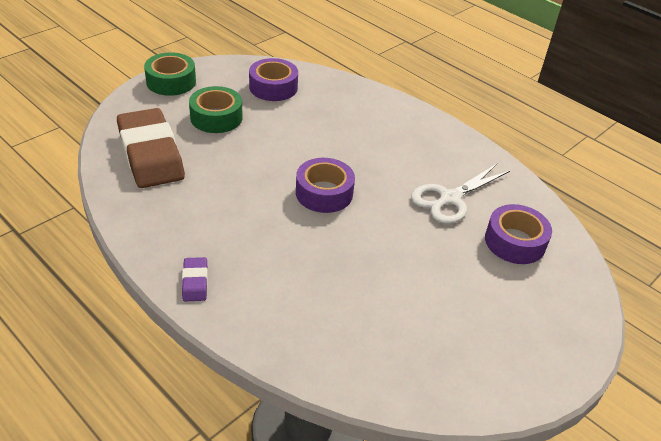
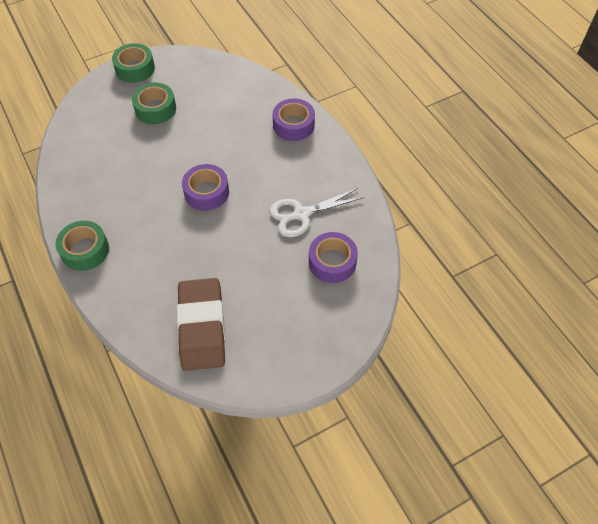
camera: 20 degrees right, 15 degrees up
brown eraser [117,108,185,188] -> brown eraser moved to [177,278,225,371]
purple eraser [182,257,208,301] -> green tape [55,221,109,271]
purple tape [249,58,298,101] -> purple tape moved to [272,99,315,141]

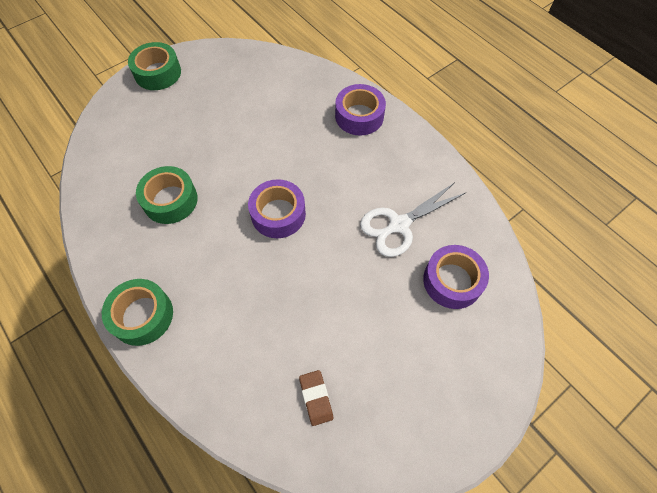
camera: 10 degrees left, 5 degrees up
green tape [132,83,176,124] -> green tape moved to [136,166,198,224]
brown eraser [177,278,225,371] -> brown eraser [299,370,333,426], size x0.42

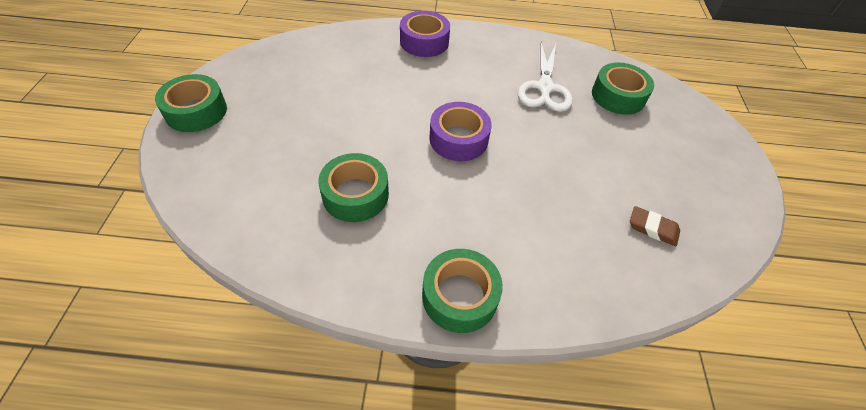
camera: 50 degrees left, 10 degrees down
purple tape [423,245,489,309] -> green tape [592,62,654,115]

